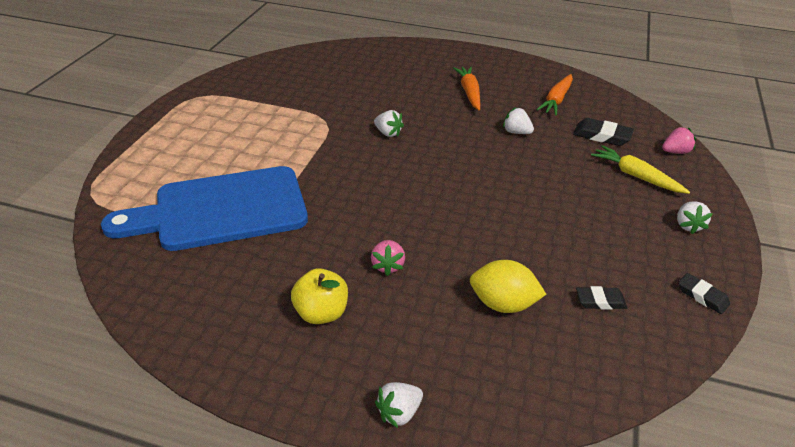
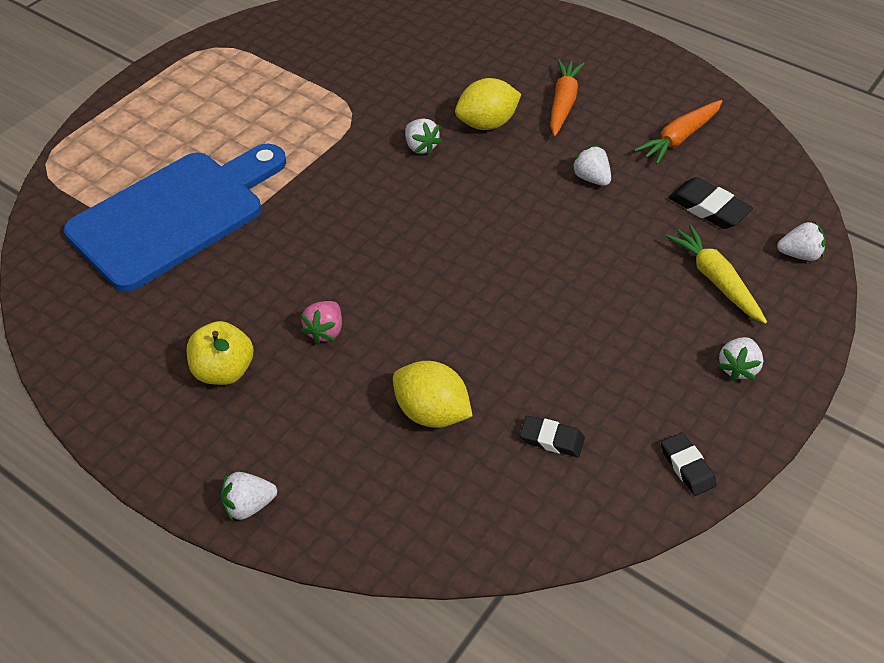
camera: 20 degrees right, 10 degrees up
blue cutting board [101,166,308,251] -> blue cutting board turned 135 degrees clockwise [64,144,286,292]
pink strawberry [662,127,696,154] -> white strawberry [777,221,826,261]
none -> yellow lemon [455,78,521,130]

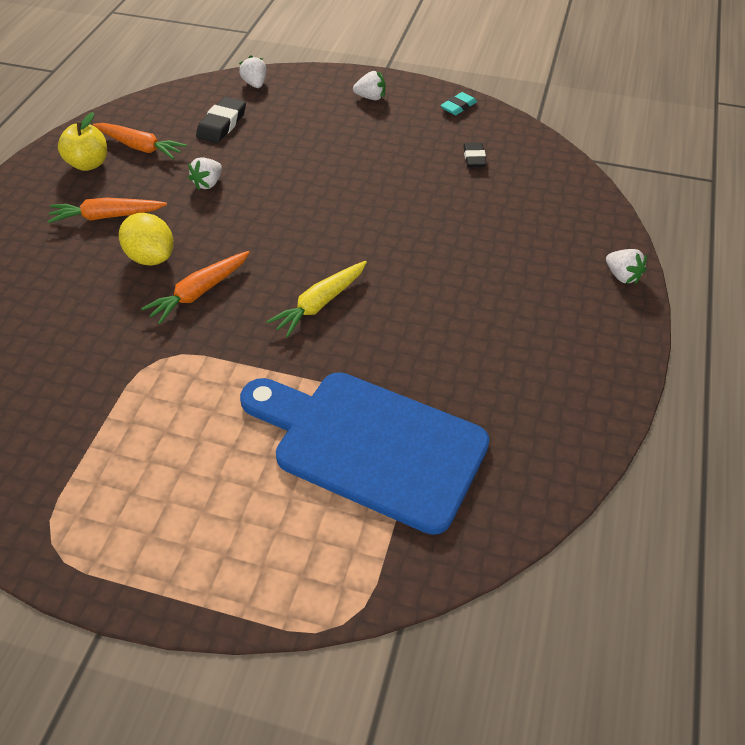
camera: 110 degrees left, 0 degrees up
yellow apple [187,321,254,385] -> yellow apple moved to [58,112,107,171]
pink strawberry [301,301,342,344] -> none
yellow lemon [393,361,473,428] -> none
white strawberry [405,118,441,155] -> orange carrot [141,251,250,324]
black eraser [661,433,717,496] -> turquoise eraser [440,92,477,115]
yellow carrot [665,225,767,324] -> yellow carrot moved to [266,261,367,337]

